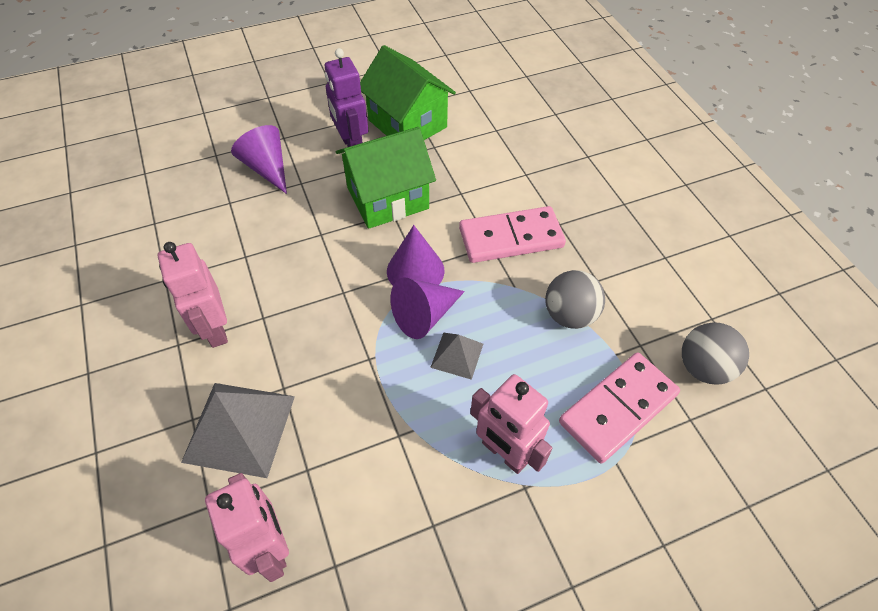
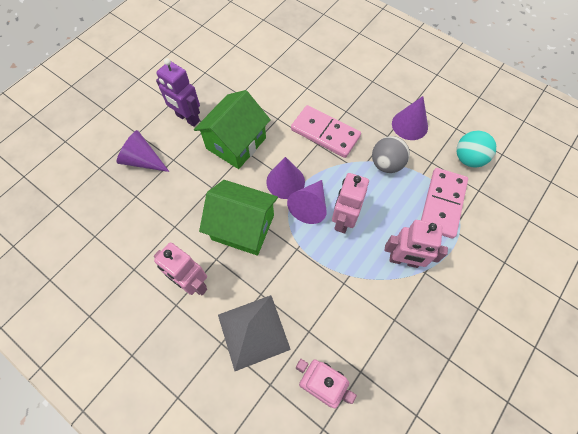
camera: 30 degrees left, 10 degrees up
green house [360,45,456,140] -> green house moved to [199,180,278,256]
grey pyramid [430,333,483,380] -> pink robot [332,173,369,233]
pink domino [459,206,566,263] -> pink domino turned 75 degrees clockwise [291,105,361,158]
grey ball [682,322,749,385] -> turquoise ball [456,131,496,167]
none -> purple cone [392,96,428,140]

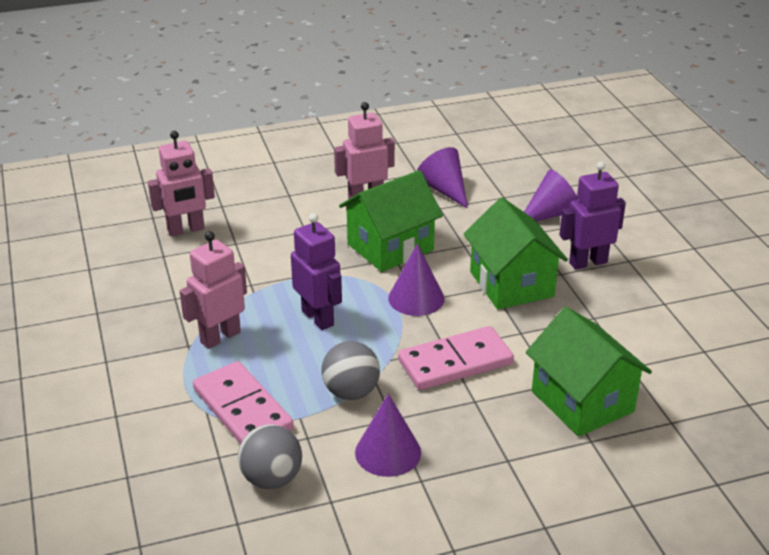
camera: 125 degrees right, 30 degrees down
grey pyramid [218,295,291,371] -> none
purple cone [287,180,327,224] -> purple cone moved to [417,147,468,209]
pink robot [332,173,369,233] -> purple robot [291,213,342,330]
turquoise ball [456,131,496,167] -> grey ball [238,424,302,489]
none -> green house [526,307,652,437]

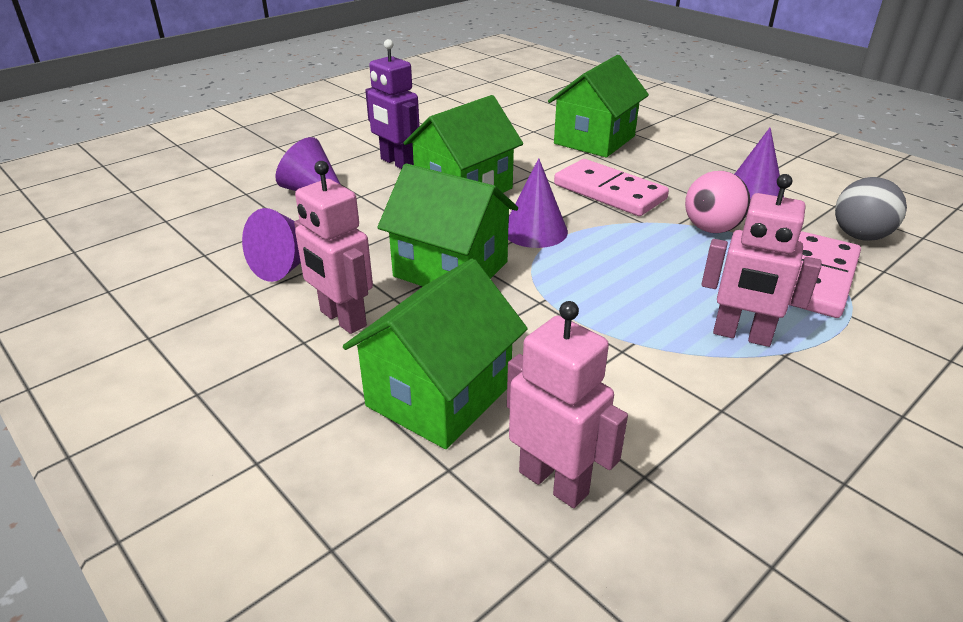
camera: 115 degrees left, 0 degrees up
purple robot [291,213,342,330] -> none
grey ball [321,341,380,400] -> pink ball [685,171,751,233]
none -> green house [343,259,528,449]

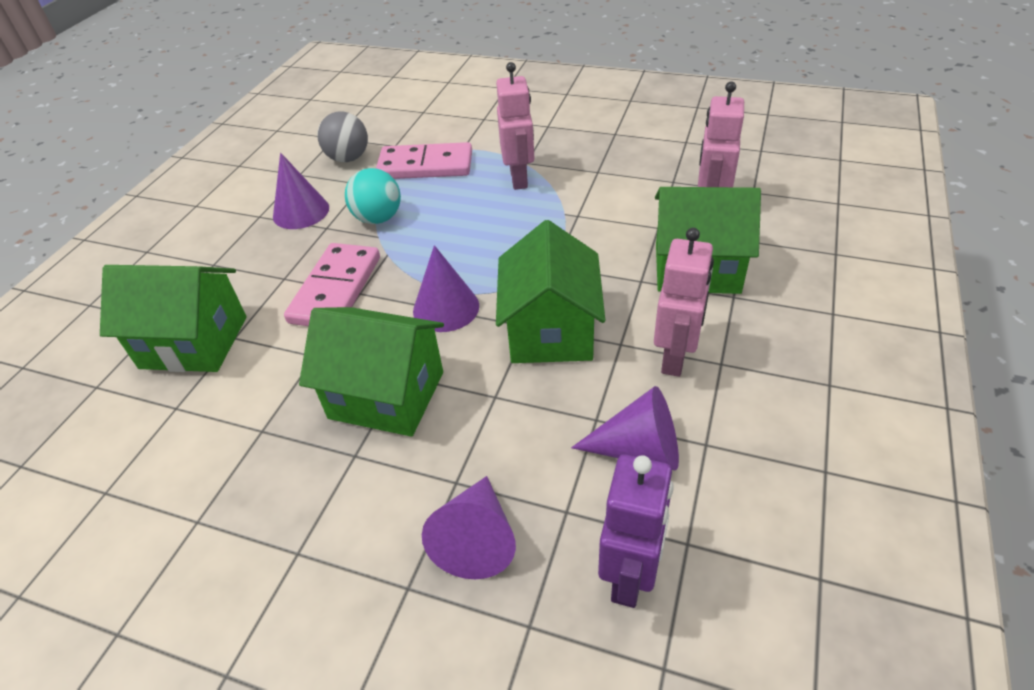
camera: 115 degrees left, 10 degrees up
purple robot [365,39,419,169] -> purple robot moved to [598,454,673,608]
pink ball [685,171,751,233] -> turquoise ball [345,168,401,224]

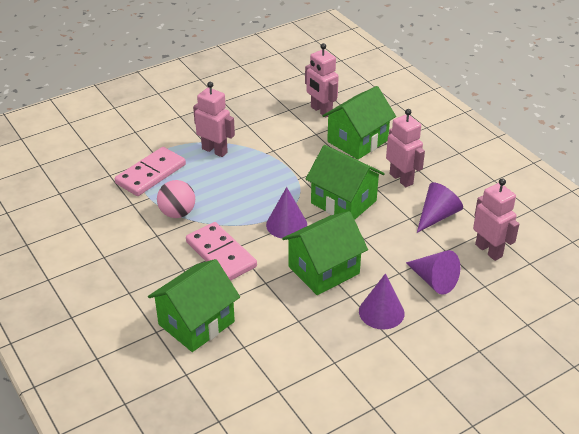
camera: 55 degrees left, 5 degrees down
purple cone [273,153,329,229] -> purple cone moved to [359,273,405,330]
grey ball [317,112,368,162] -> none
turquoise ball [345,168,401,224] -> pink ball [157,180,195,218]
purple robot [598,454,673,608] -> pink robot [473,178,519,261]

